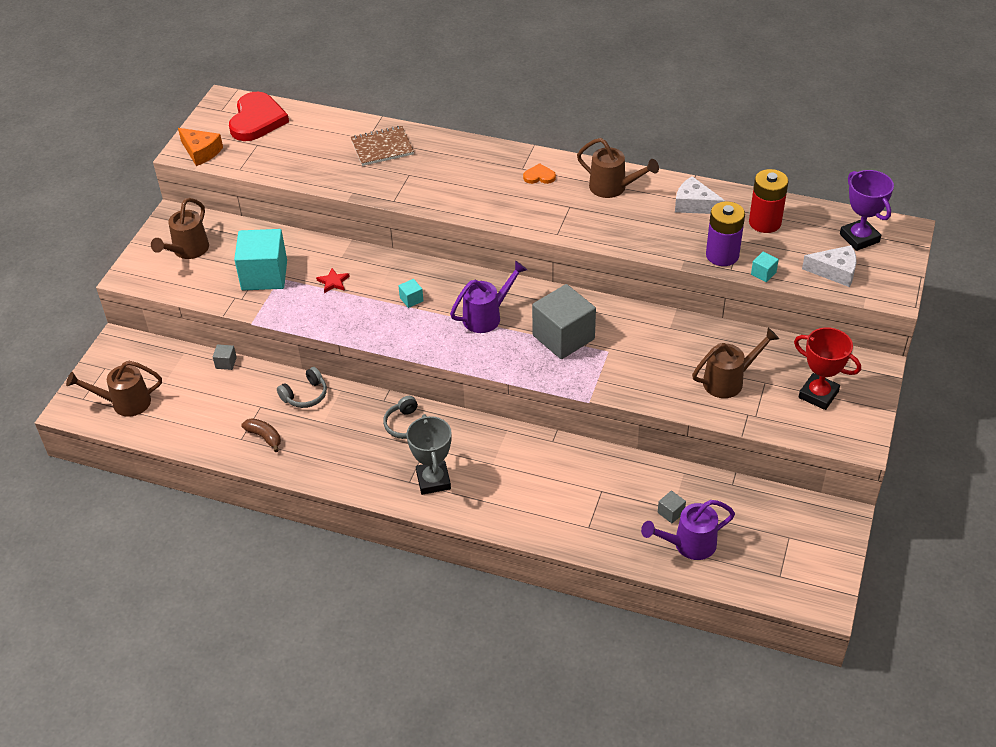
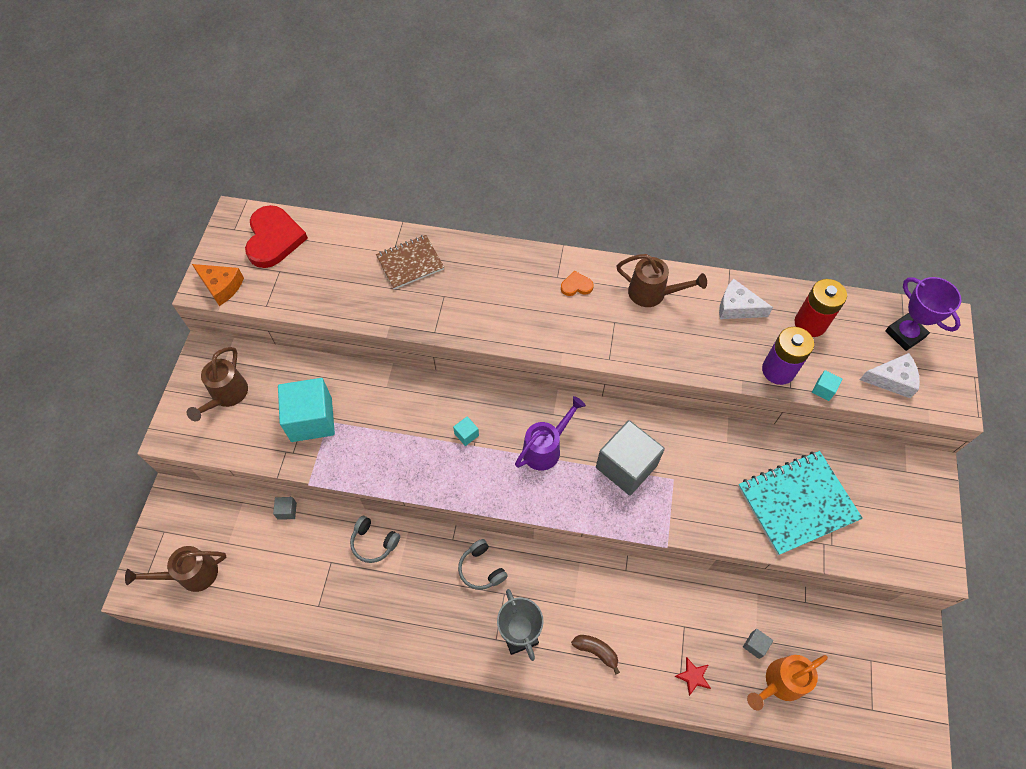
camera: 10 degrees left, 15 degrees up
brown banana [241,418,281,452] -> brown banana moved to [571,635,620,675]
grey headphones [277,367,327,408] -> grey headphones turned 75 degrees clockwise [350,516,400,563]
red star [316,268,350,293] -> red star moved to [674,657,711,696]
purple watering can [641,500,735,560] -> orange watering can [747,655,828,710]
brown watering can [692,328,779,398] -> turquoise notebook [738,451,863,555]
red trophy [794,327,861,410] -> none

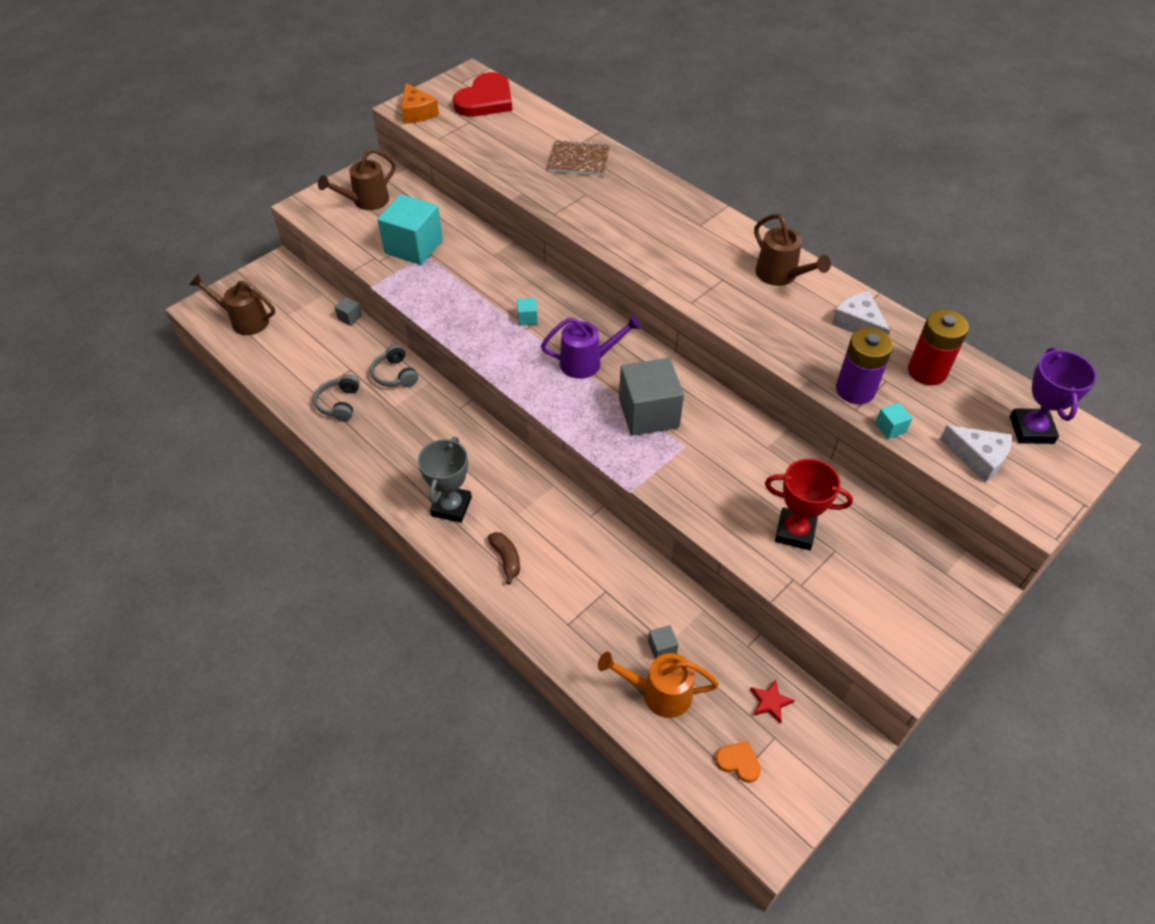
camera: 35 degrees right, 10 degrees down
grey headphones [458,539,508,590] -> grey headphones moved to [313,374,360,421]
orange heart [561,271,594,296] -> orange heart moved to [715,741,761,783]
red star [674,657,711,696] -> red star moved to [750,680,795,724]
turquoise notebook [738,451,863,555] -> red trophy [765,459,853,550]

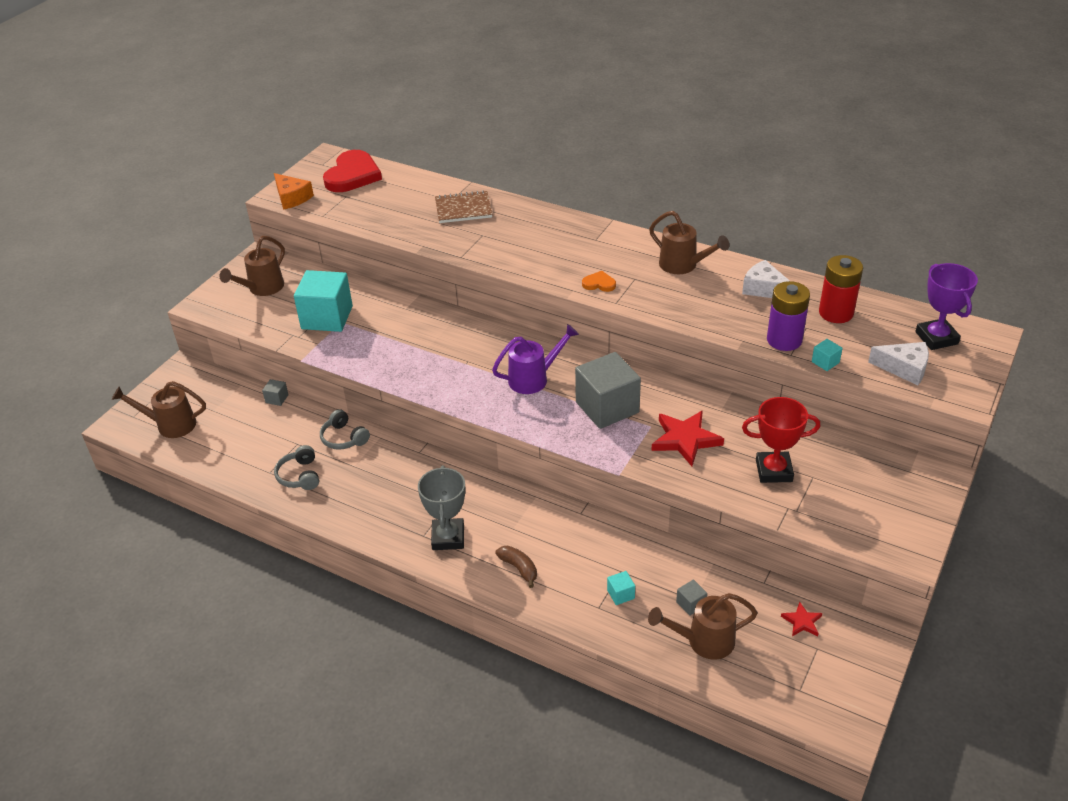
camera: 15 degrees left, 10 degrees down
turquoise cube [517,298,538,326] -> turquoise cube moved to [607,571,635,605]
orange watering can [598,652,719,718] -> brown watering can [648,593,758,660]
orange heart [715,741,761,783] -> orange heart moved to [582,271,616,292]
none -> red star [651,410,724,466]

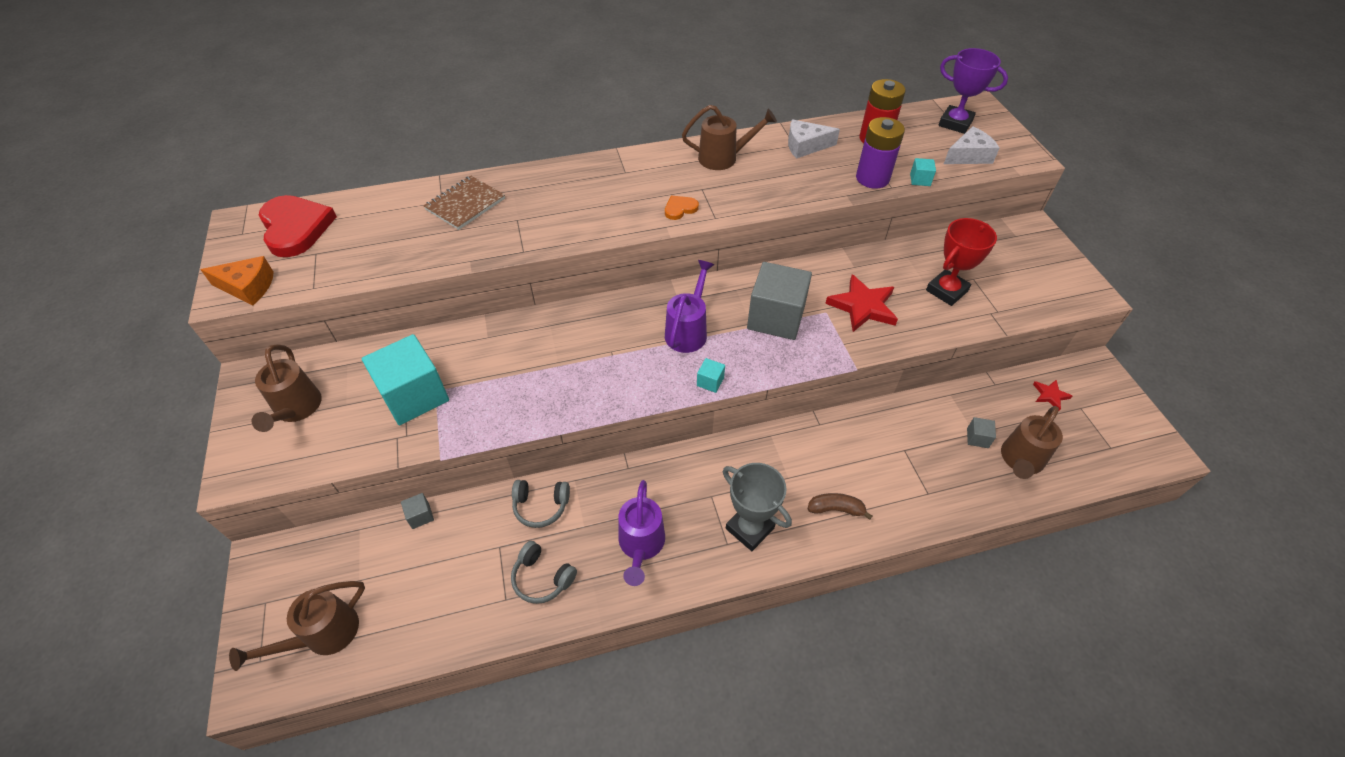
camera: 45 degrees left, 10 degrees up
turquoise cube [607,571,635,605] -> turquoise cube moved to [697,358,725,393]
none -> purple watering can [618,480,665,586]

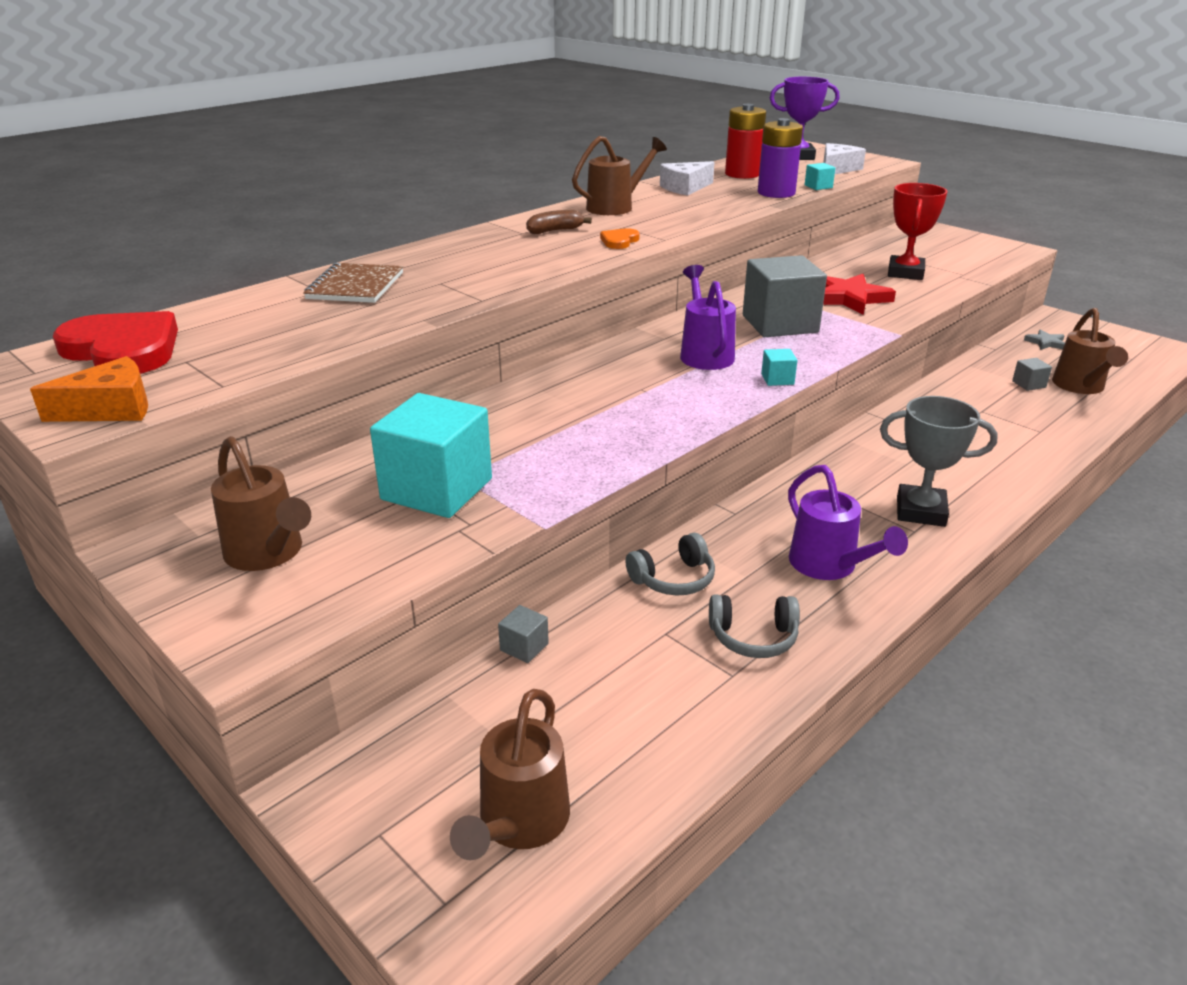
camera: 30 degrees left, 20 degrees down
brown banana [808,493,872,520] -> brown banana moved to [526,210,592,234]
red star [1033,380,1072,411] -> grey star [1024,329,1065,350]

